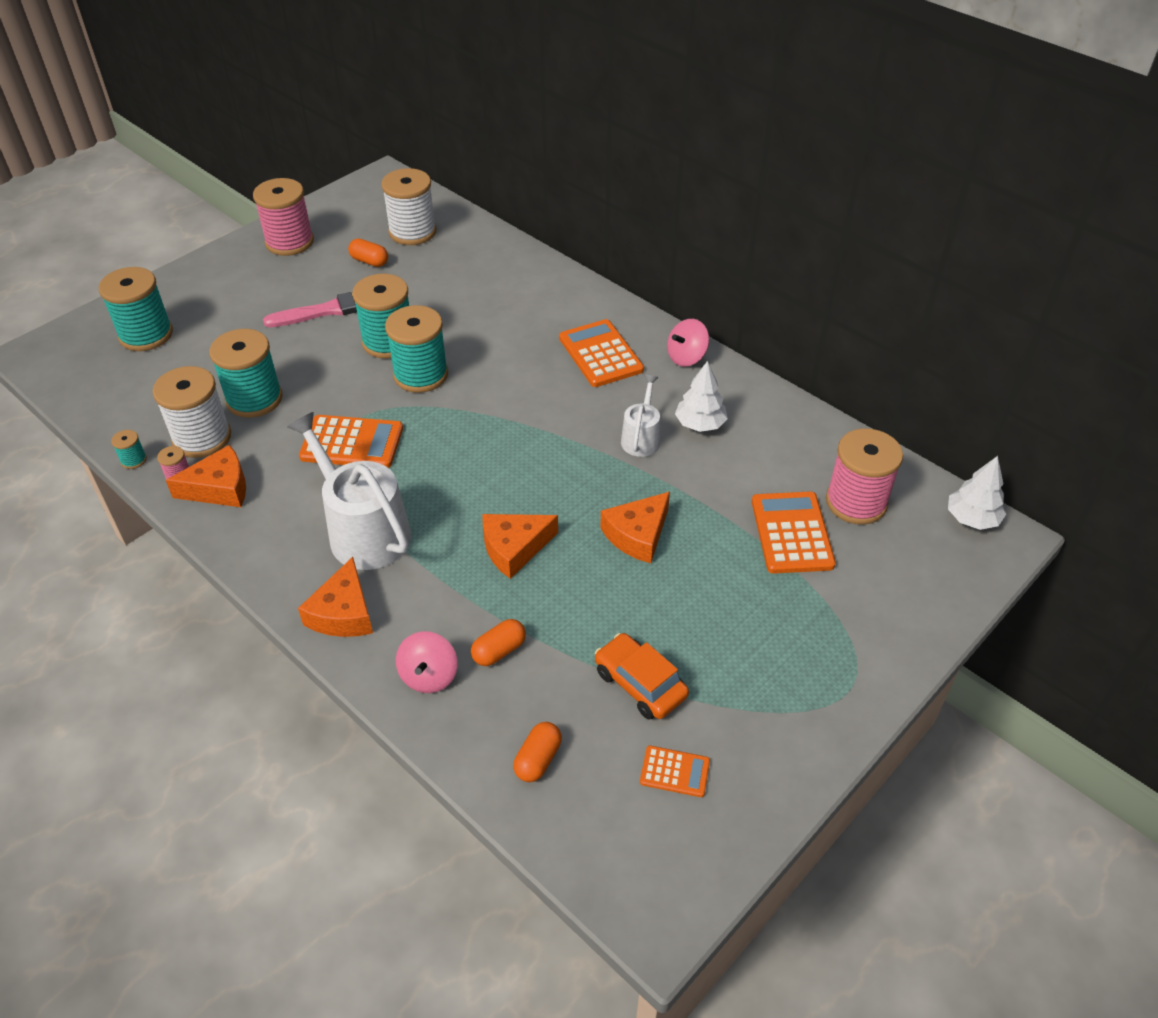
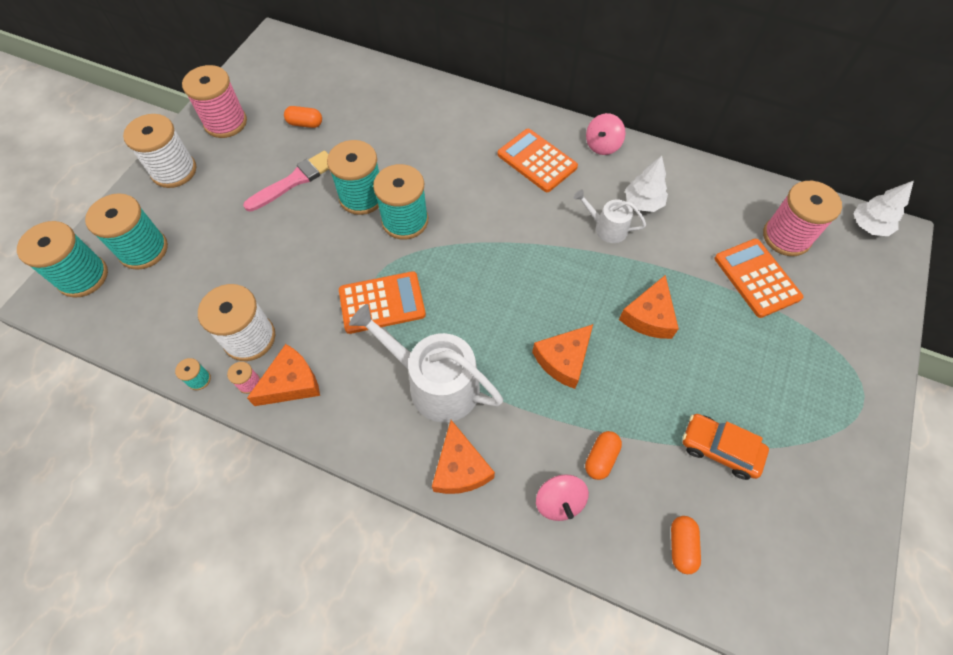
camera: 20 degrees left, 15 degrees up
turquoise spool [209,329,283,418] -> turquoise spool moved to [17,221,108,298]
white spool [381,168,436,245] -> white spool moved to [123,114,196,188]
white watering can [621,375,660,457] -> white watering can turned 60 degrees counterclockwise [574,189,646,243]
orange calculator [640,746,710,797] -> none

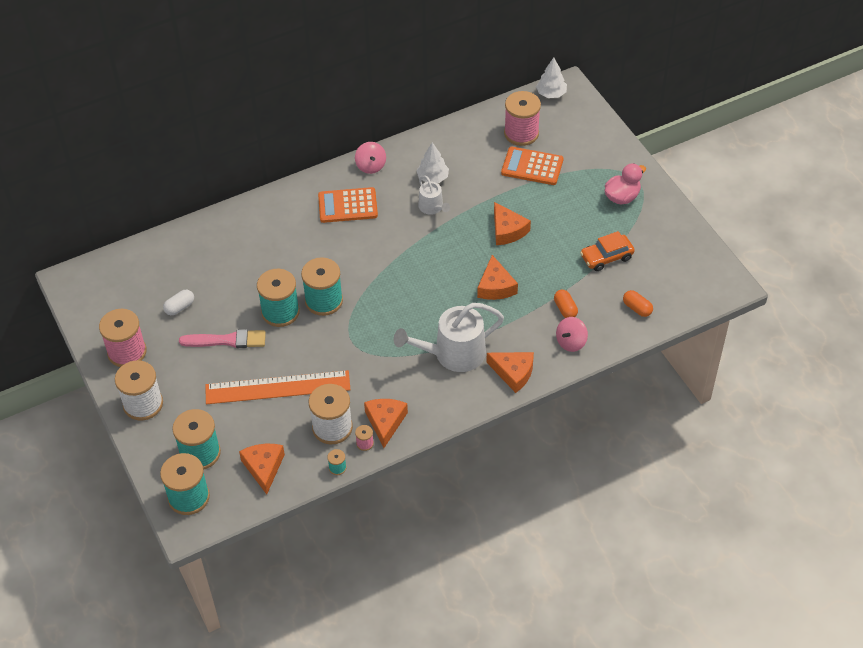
camera: 50 degrees left, 10 degrees down
pink brush [243,151,329,212] -> pink brush turned 90 degrees clockwise [179,329,266,348]
orange capsule [284,106,322,128] -> white capsule [163,289,194,315]
orange calculator [339,271,426,334] -> none
pink spinning top [536,474,589,521] -> pink spinning top turned 105 degrees clockwise [556,317,588,352]
white watering can [574,189,646,243] -> white watering can turned 90 degrees counterclockwise [418,176,450,215]
none -> orange ruler [205,370,350,404]
none -> orange cheese [239,444,285,494]
none -> pink duck [604,163,646,205]

